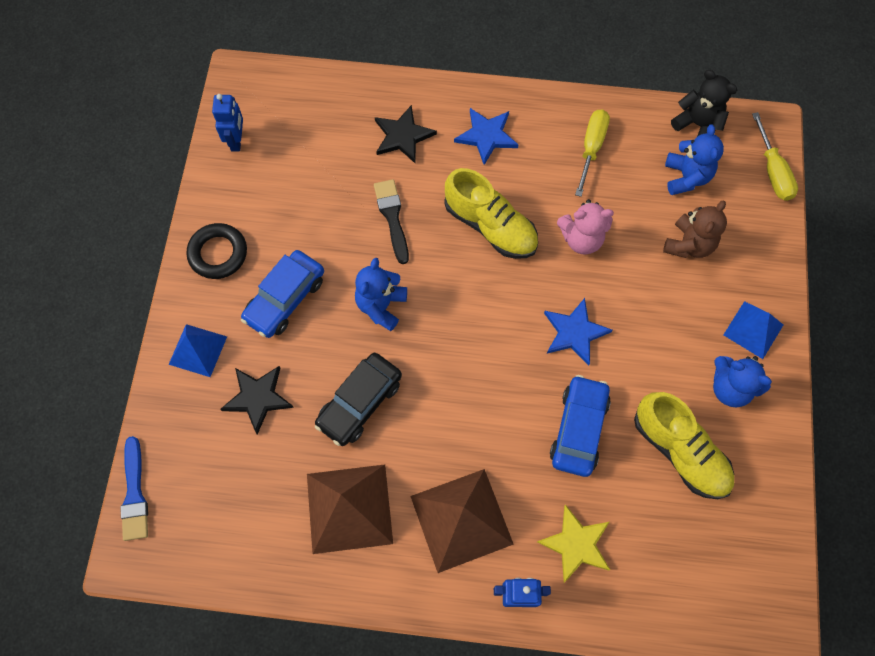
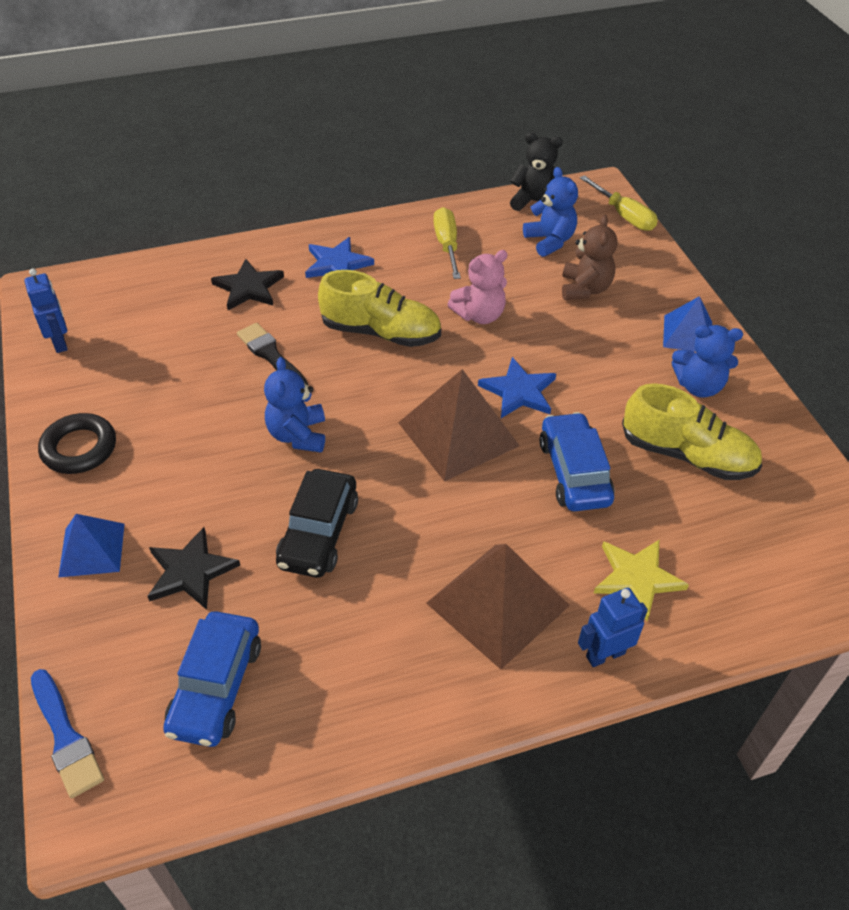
camera: 25 degrees left, 20 degrees down
blue car [241,250,324,338] -> blue car moved to [163,611,261,747]
brown pyramid [307,465,393,554] -> brown pyramid moved to [398,369,520,481]

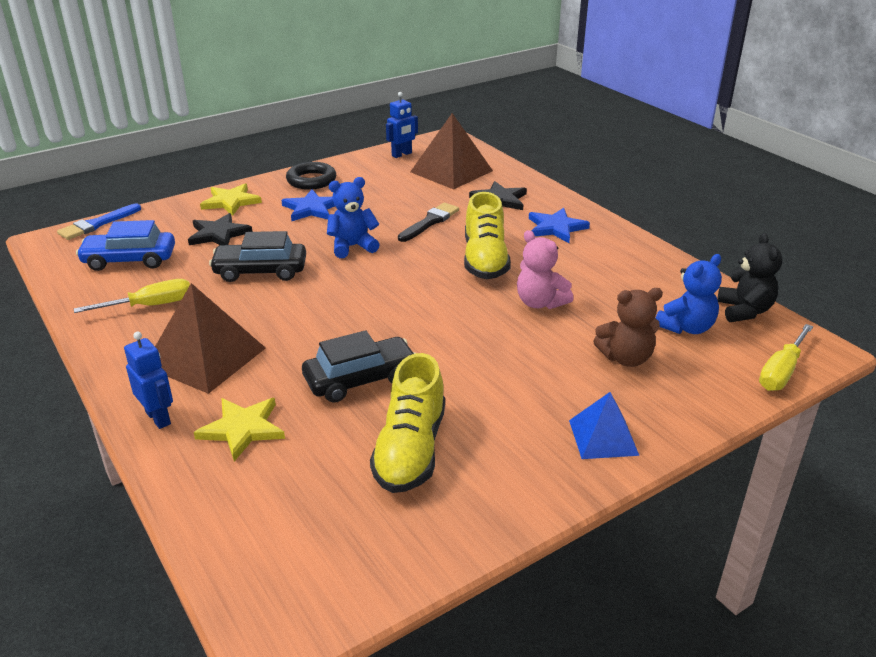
camera: 75 degrees right, 15 degrees down
blue pyramid [58,514,124,578] -> yellow star [200,183,262,216]
brown pyramid [398,369,520,481] -> brown pyramid moved to [410,113,493,189]
yellow screwdriver [433,207,461,279] -> yellow screwdriver moved to [74,279,190,313]
blue star [478,357,556,418] -> blue star moved to [281,189,335,221]
blue car [539,412,614,511] -> black car [302,330,415,403]
blue teddy bear [672,325,743,398] -> none

